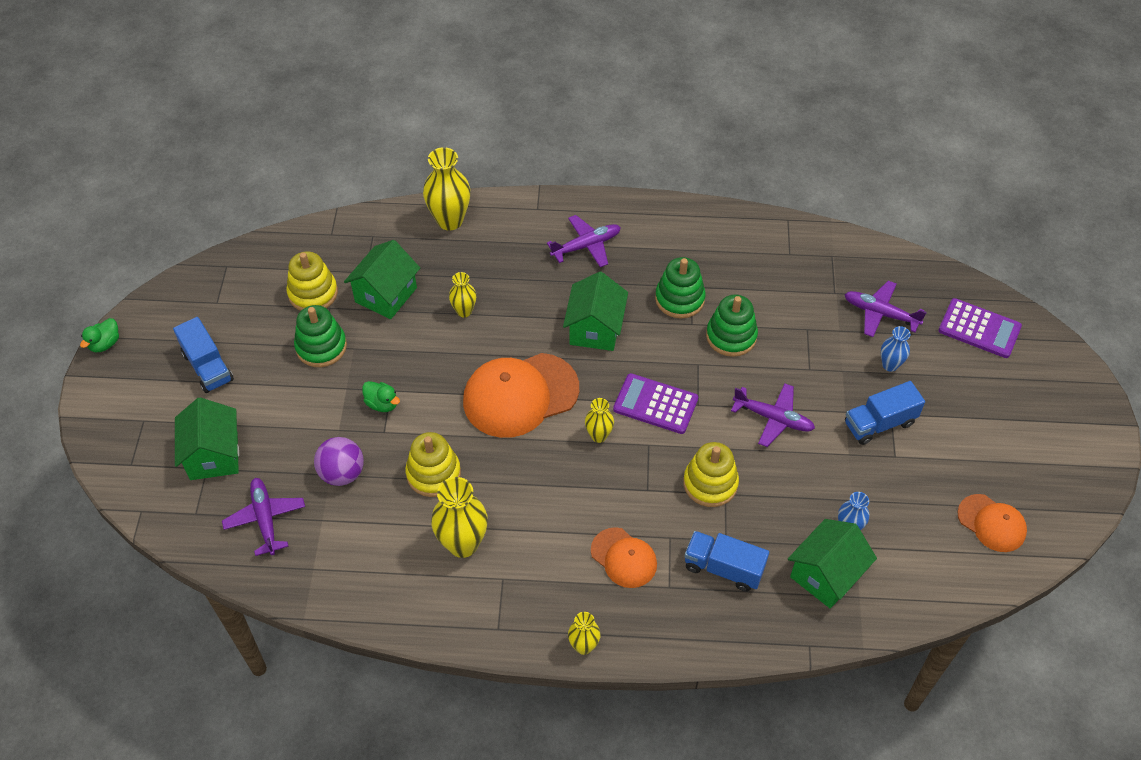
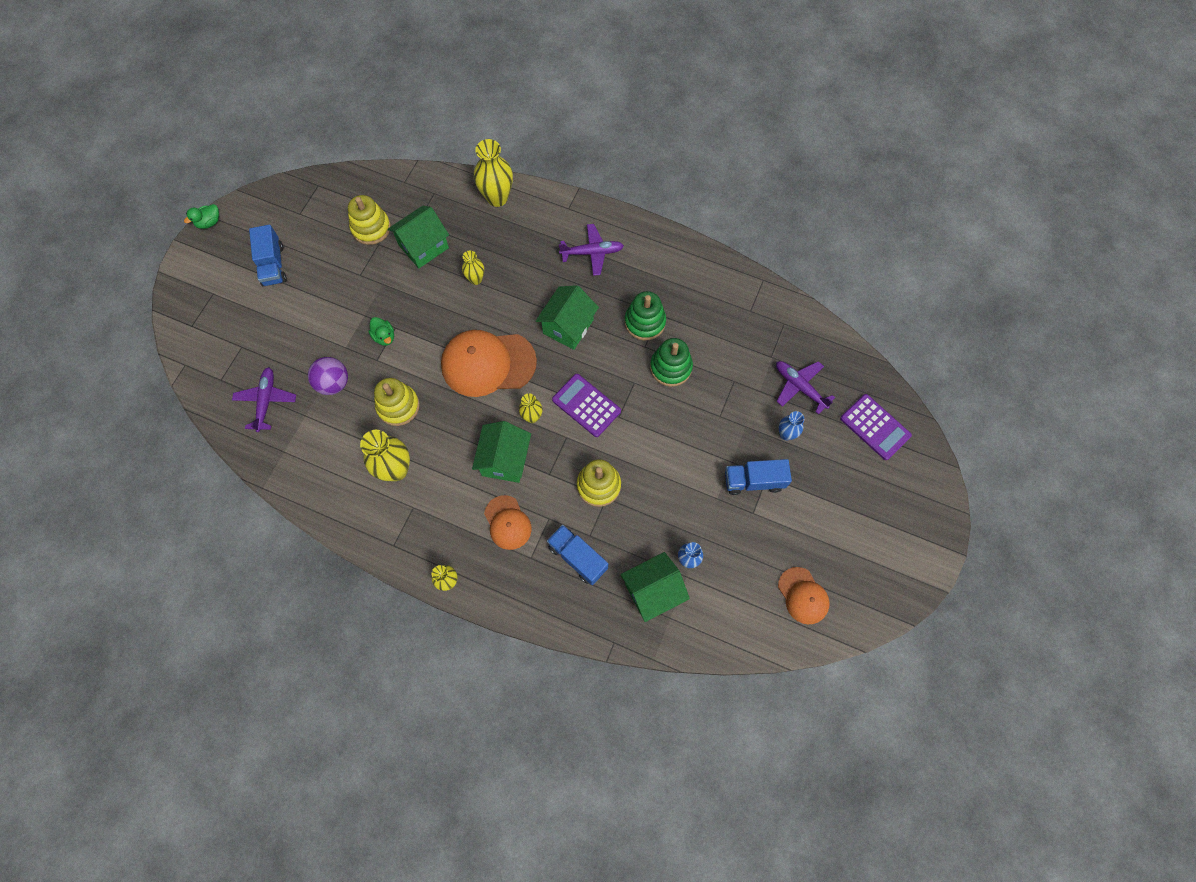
camera: 20 degrees right, 15 degrees up
green house [175,397,239,480] -> green house moved to [472,421,531,483]
green stacking toy [294,305,347,367] -> none
purple plane [731,383,815,447] -> none

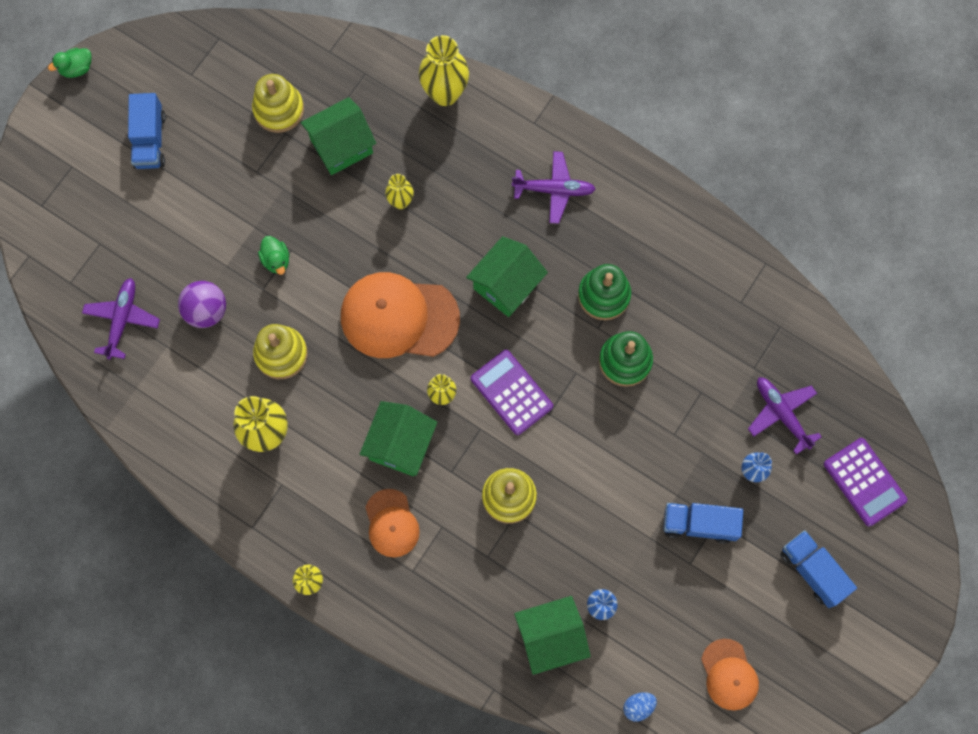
camera: 10 degrees right, 5 degrees up
blue truck [547,524,608,585] -> blue truck moved to [780,530,857,608]
none -> blue egg [623,692,657,722]

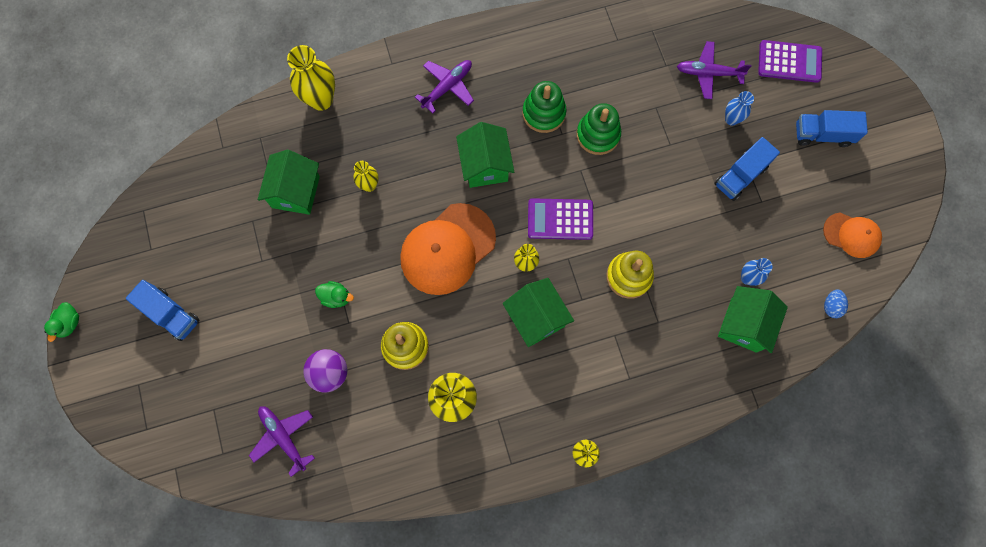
camera: 50 degrees left, 0 degrees up
yellow stacking toy [252,74,304,133] -> none
orange cap [365,489,420,557] -> none

